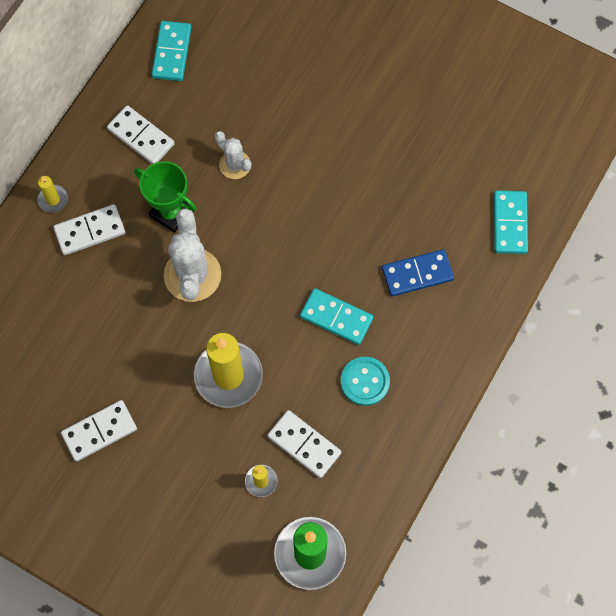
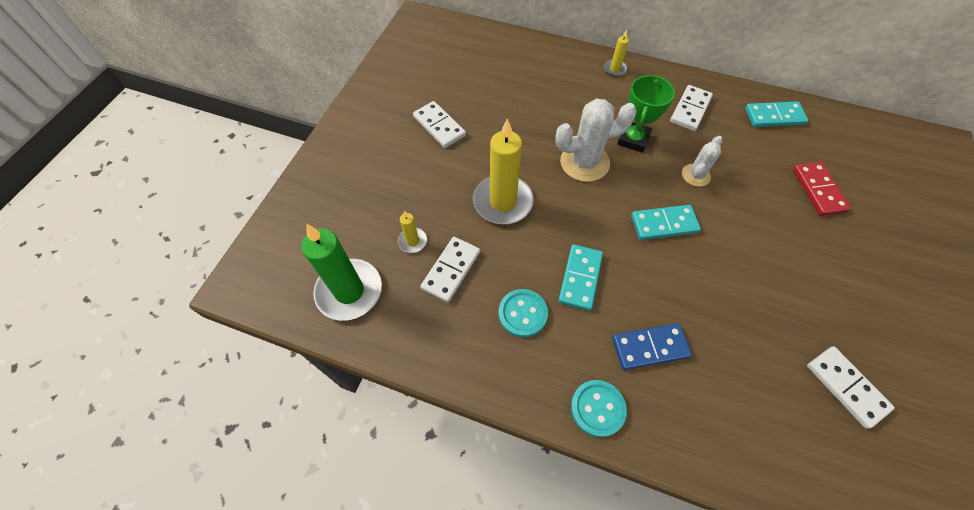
camera: 80 degrees right, 10 degrees down
white domino [53,204,125,255] -> white domino moved to [807,346,895,429]
blue domino [382,249,454,297] -> blue domino turned 75 degrees counterclockwise [612,323,692,370]
turquoise domino [494,190,528,254] -> turquoise domino moved to [631,205,701,240]
none -> turquoise button [571,380,627,437]
none -> red domino [793,162,851,216]

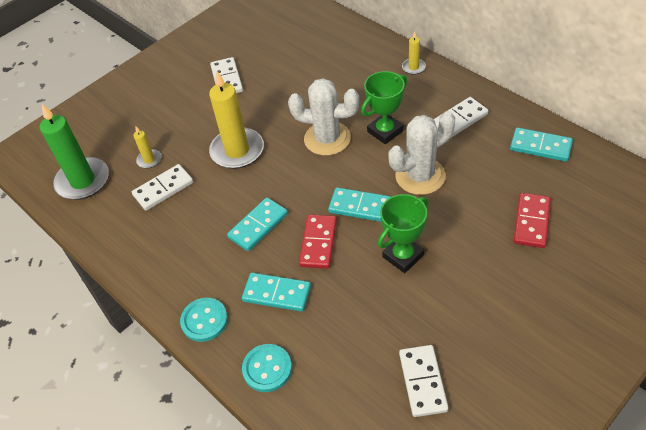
camera: 30 degrees right, 10 degrees down
turquoise button [499,289,548,337] -> turquoise button moved to [242,344,292,392]
blue domino [612,323,692,370] -> turquoise domino [242,273,311,312]
white cactus [682,136,723,187] -> white cactus [389,111,455,195], size x1.76
none -> red domino [299,215,337,269]
none -> green trophy [378,194,428,273]

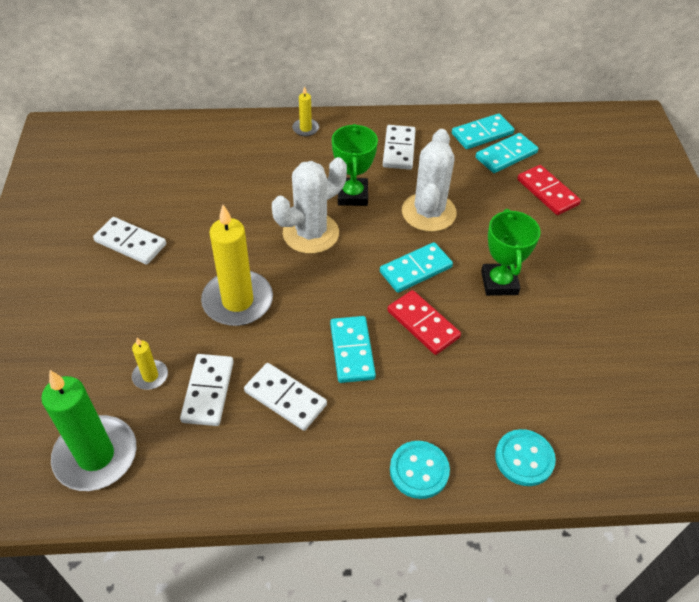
camera: 55 degrees left, 0 degrees up
turquoise domino [242,273,311,312] -> turquoise domino moved to [476,133,538,173]
white domino [399,345,449,417] -> white domino moved to [244,363,327,431]

